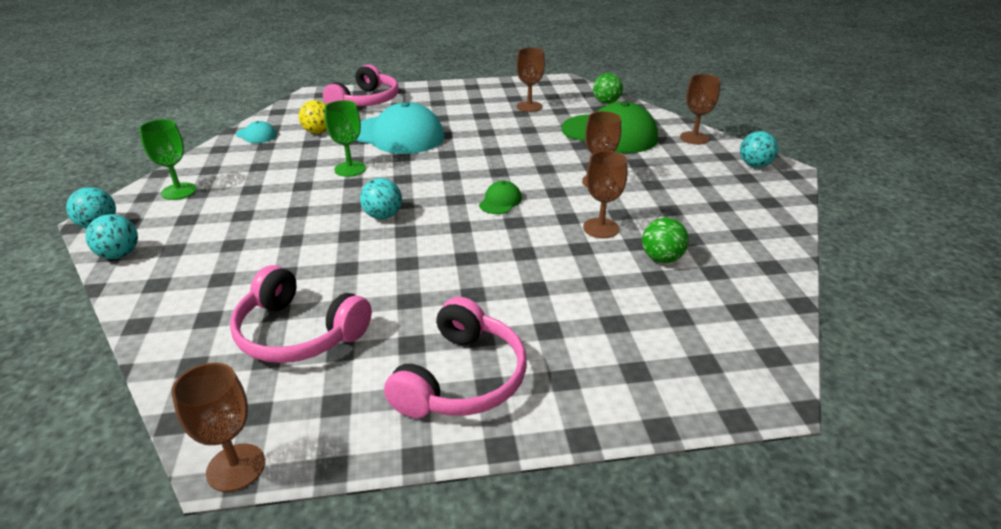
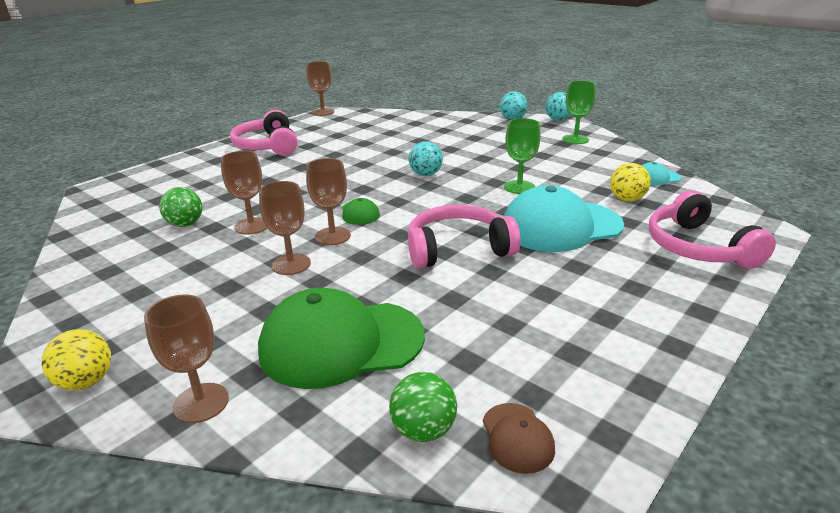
camera: 140 degrees right, 5 degrees down
pink headphones [230,265,372,363] -> pink headphones moved to [408,205,520,268]
brown goblet [516,48,545,112] -> brown goblet moved to [306,158,351,245]
turquoise ball [740,131,779,168] -> yellow ball [41,329,111,391]
none -> brown cap [483,403,555,474]

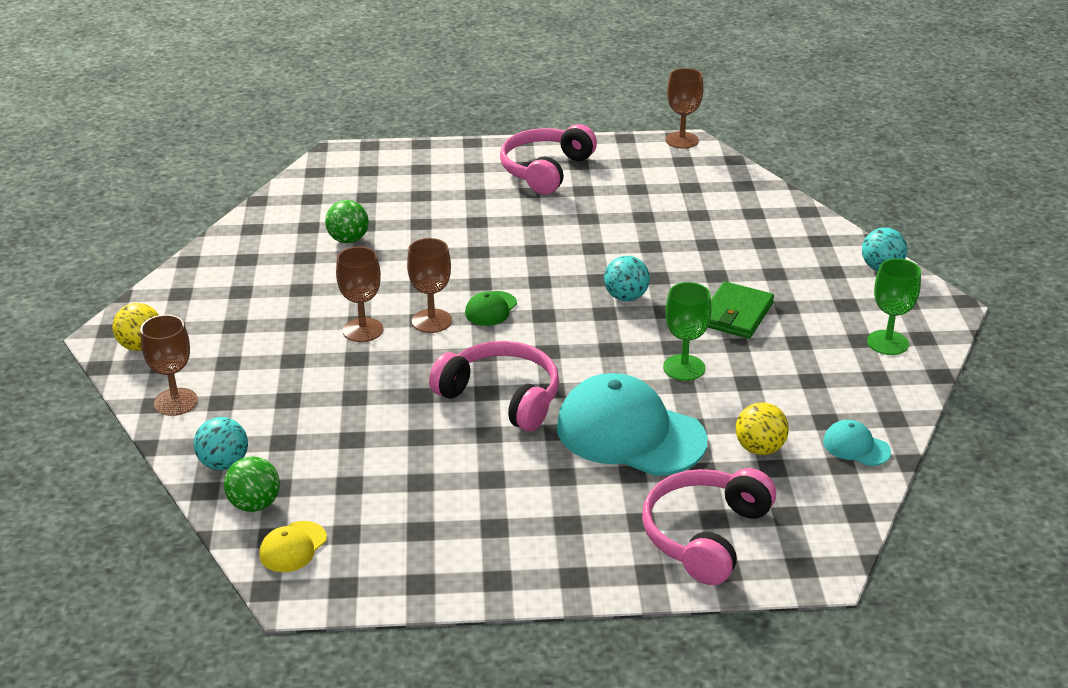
camera: 45 degrees right, 5 degrees up
brown goblet [221,151,267,235] -> none
green cap [258,288,425,389] -> none
brown cap [483,403,555,474] -> yellow cap [259,521,327,572]
turquoise ball [546,92,571,121] -> turquoise ball moved to [194,417,248,470]
none -> green wallet [708,281,774,339]

